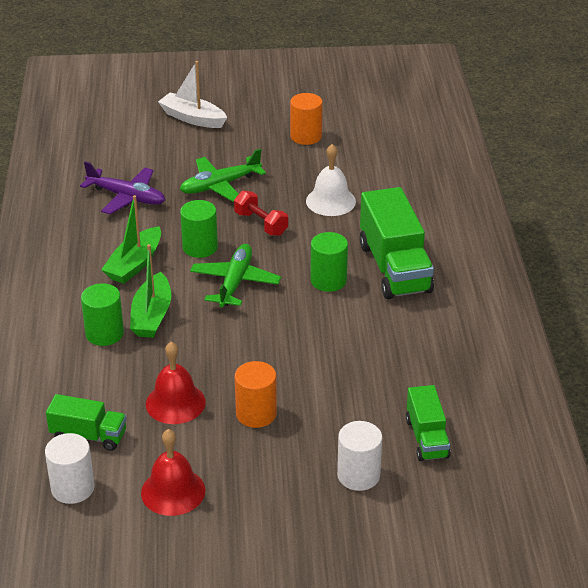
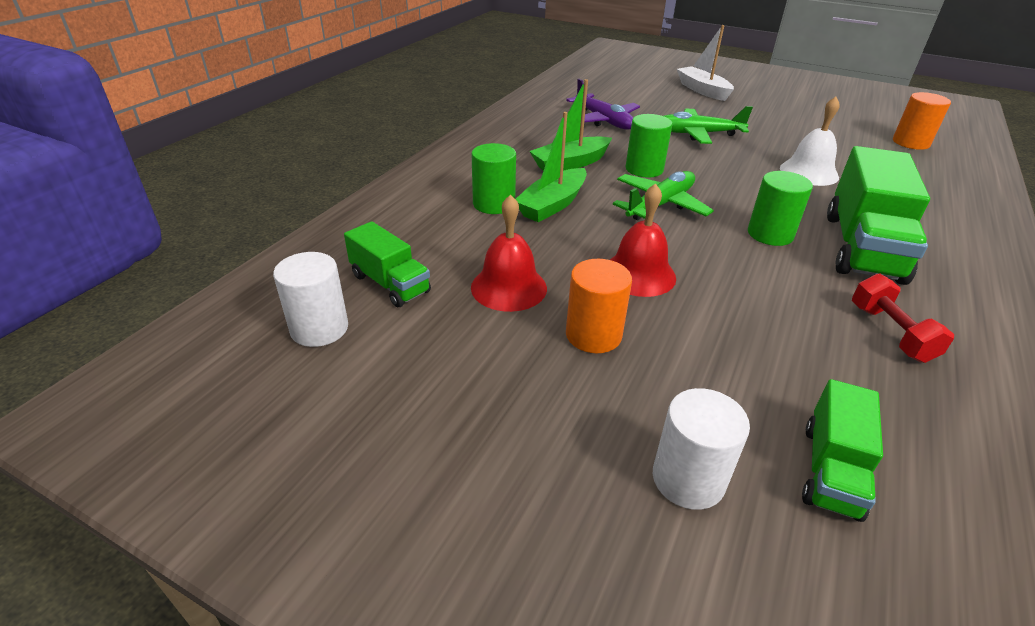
camera: 30 degrees right, 0 degrees up
red bell [141,429,205,516] -> red bell moved to [610,183,676,297]
red dumbbell [234,191,288,236] -> red dumbbell moved to [852,274,954,363]
orange cylinder [290,93,323,145] -> orange cylinder moved to [893,92,951,150]

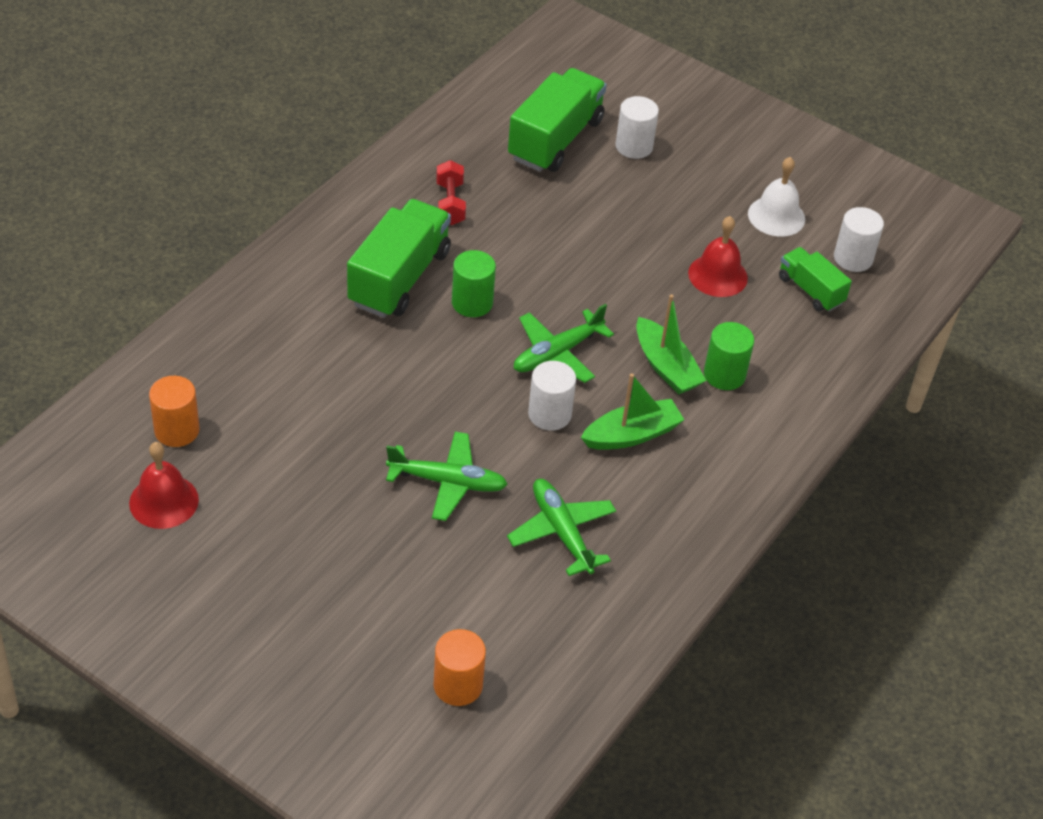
camera: 175 degrees left, 10 degrees up
green boat [516,112,587,222] -> green boat turned 105 degrees clockwise [636,294,706,394]
purple plane [566,79,640,130] -> green plane [507,479,616,576]
orange cylinder [566,259,632,353] -> orange cylinder moved to [433,629,486,706]
red bell [610,183,676,297] -> red bell moved to [129,442,199,529]
green cylinder [625,114,672,177] -> white cylinder [528,361,576,431]
white boat [677,25,734,101] -> none
white bell [780,97,839,186] -> white bell moved to [748,157,805,237]
green truck [802,379,883,522] -> green truck [508,68,607,172], size x1.78

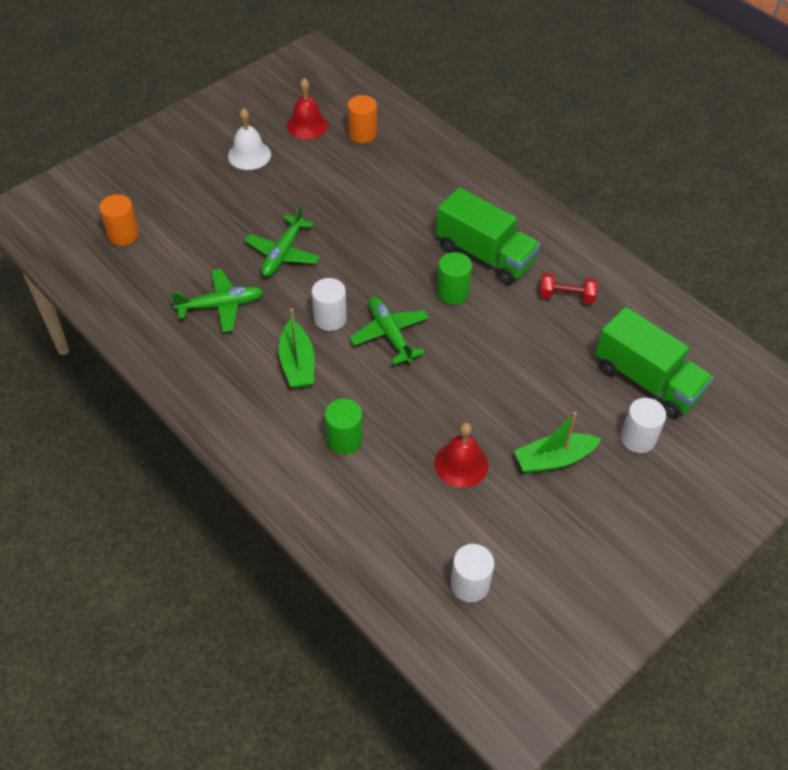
camera: 105 degrees right, 5 degrees up
green boat [636,294,706,394] -> green boat moved to [514,412,601,474]
white bell [748,157,805,237] -> white bell moved to [228,108,271,170]
green truck [779,247,852,312] -> none

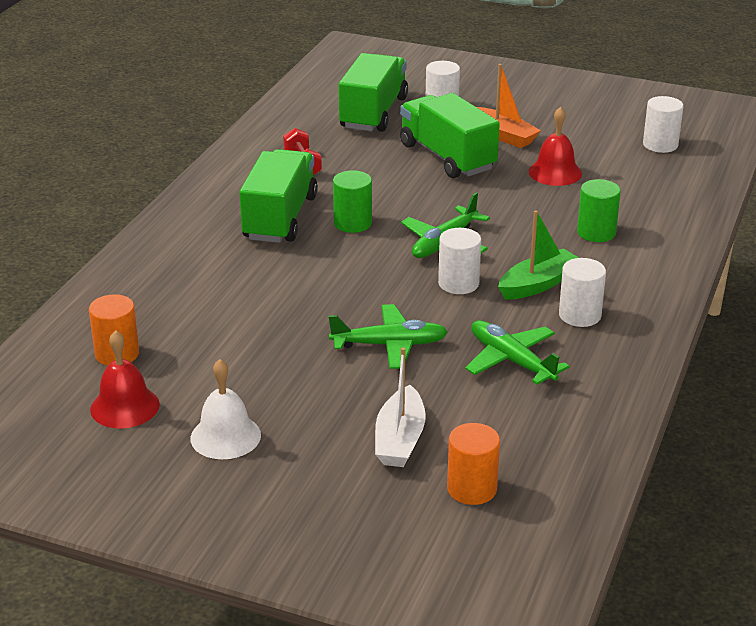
camera: 115 degrees left, 20 degrees down
green boat [514,412,601,474] -> orange boat [477,64,541,148]
none -> white boat [375,348,426,467]
none -> green truck [400,93,500,178]
none -> white cylinder [559,258,606,327]

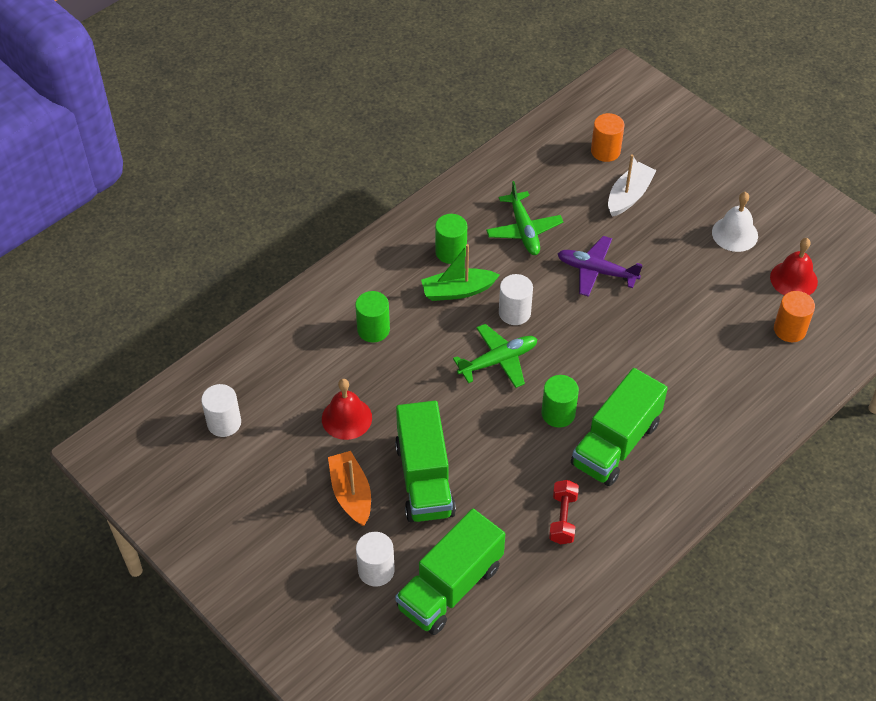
camera: 155 degrees left, 20 degrees up
green plane [329,304,448,369] -> purple plane [557,236,643,297]
white cylinder [559,258,606,327] -> green cylinder [435,214,467,264]

